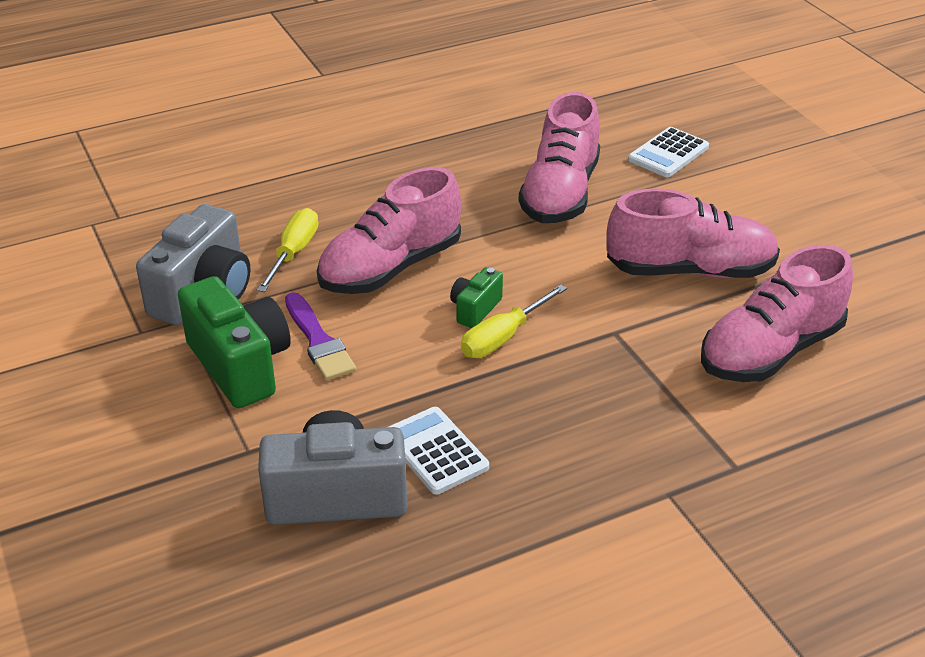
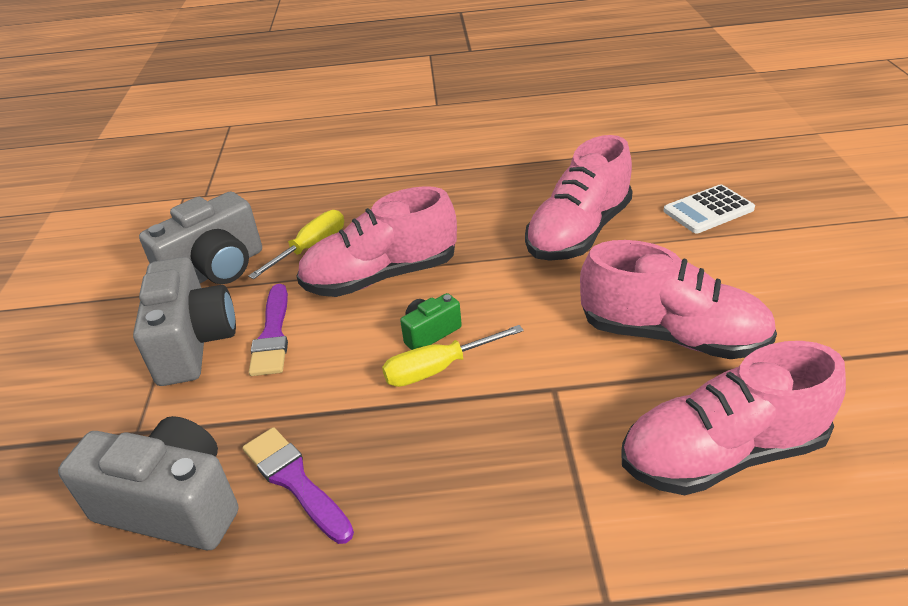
camera: 25 degrees right, 0 degrees up
green camera [178,276,291,408] -> grey camera [133,257,236,386]
white calculator [389,407,489,495] -> purple brush [243,427,354,544]

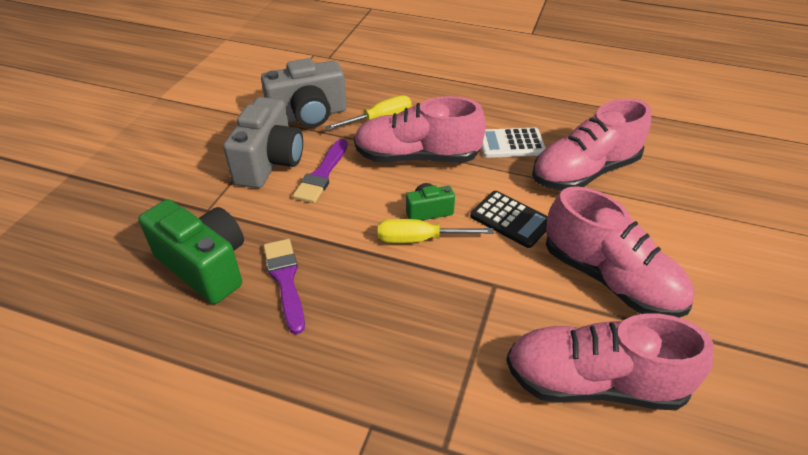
camera: 20 degrees right, 5 degrees up
grey camera [58,416,238,550] -> green camera [138,199,244,304]
white calculator [663,184,755,233] -> white calculator moved to [481,127,546,158]
none -> black calculator [470,191,548,248]

